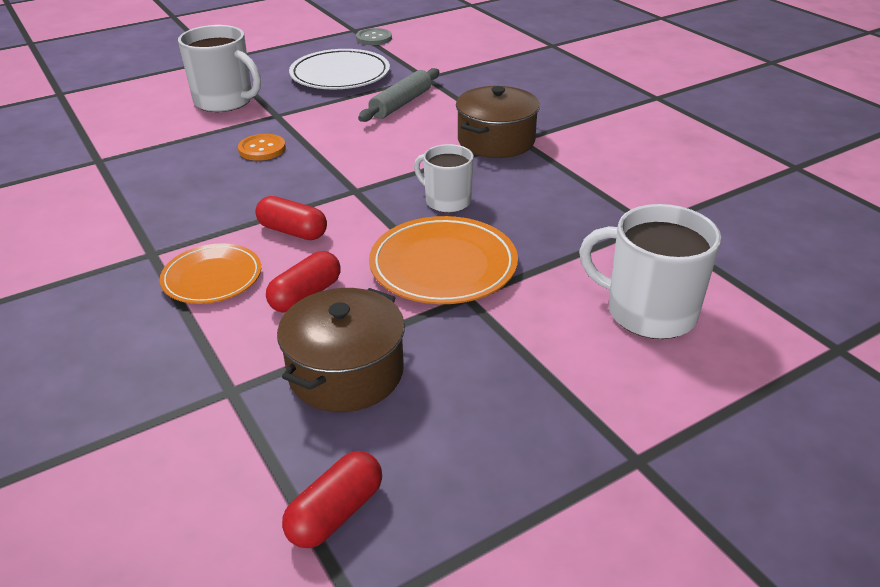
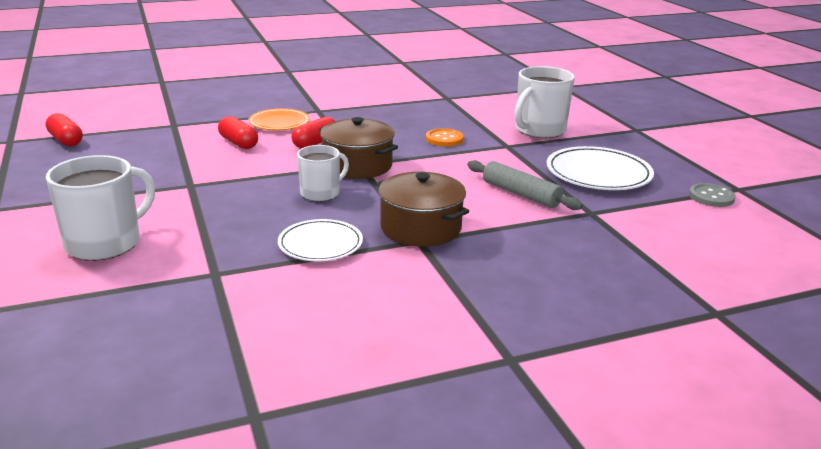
camera: 100 degrees right, 10 degrees down
brown pot [277,288,405,412] -> brown pot moved to [319,117,398,179]
orange plate [369,216,518,304] -> none
none -> white plate [278,219,363,261]

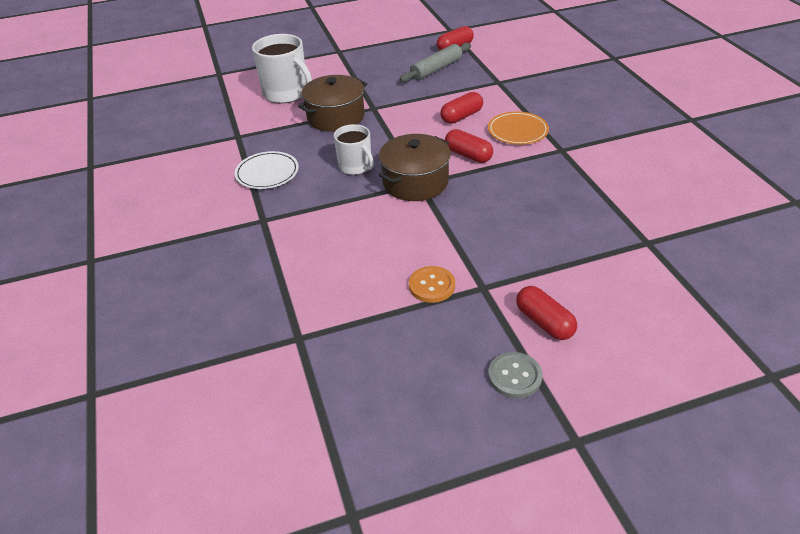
camera: 95 degrees right, 15 degrees up
brown pot [378,172,469,247] -> brown pot moved to [298,75,367,132]
orange button [426,128,463,147] -> orange button moved to [409,266,455,303]
grey rolling pin [467,160,583,210] -> grey rolling pin moved to [400,43,471,82]
white mug [515,66,575,138] -> red capsule [516,286,577,340]
white plate [547,146,654,190] -> none
grey button [689,183,736,207] -> grey button moved to [488,352,542,398]

